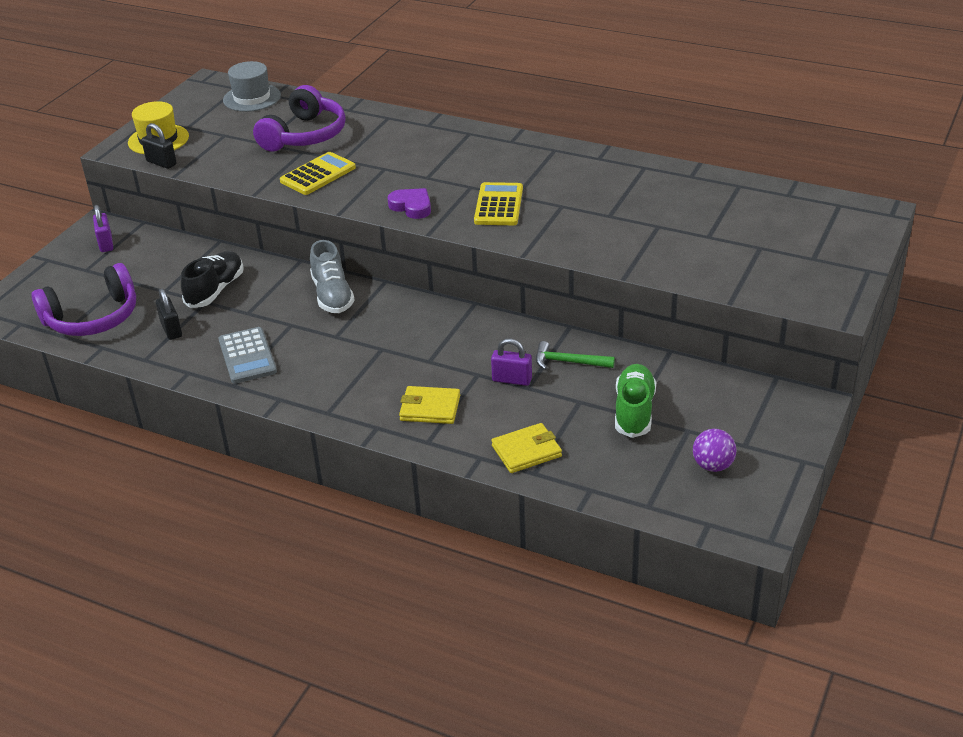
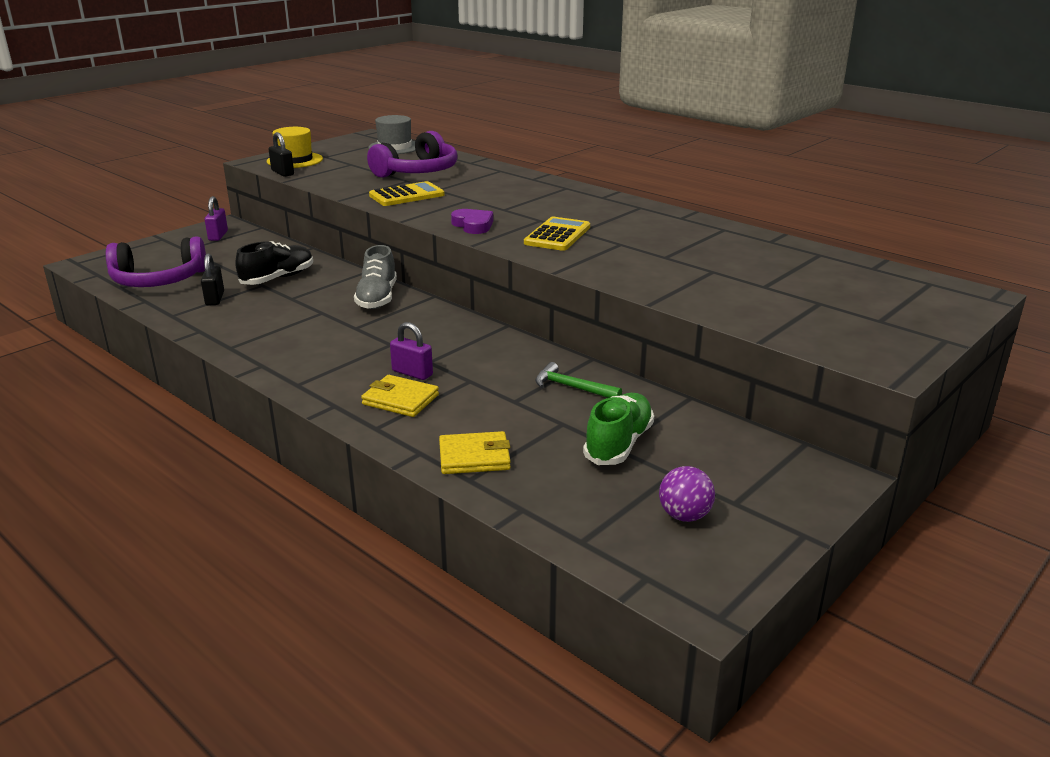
camera: 15 degrees right, 10 degrees down
grey calculator [218,327,277,384] -> none
purple padlock [491,339,532,386] -> purple padlock moved to [390,322,433,380]

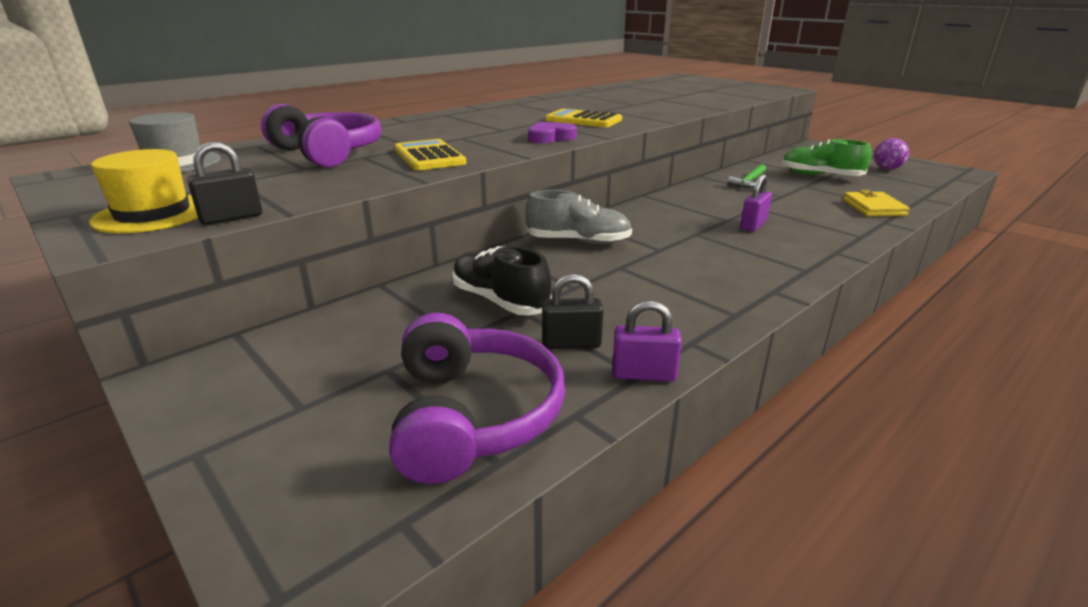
camera: 85 degrees left, 0 degrees up
purple padlock [205,196,228,241] -> purple padlock moved to [612,301,682,382]
yellow wallet [361,375,439,417] -> none

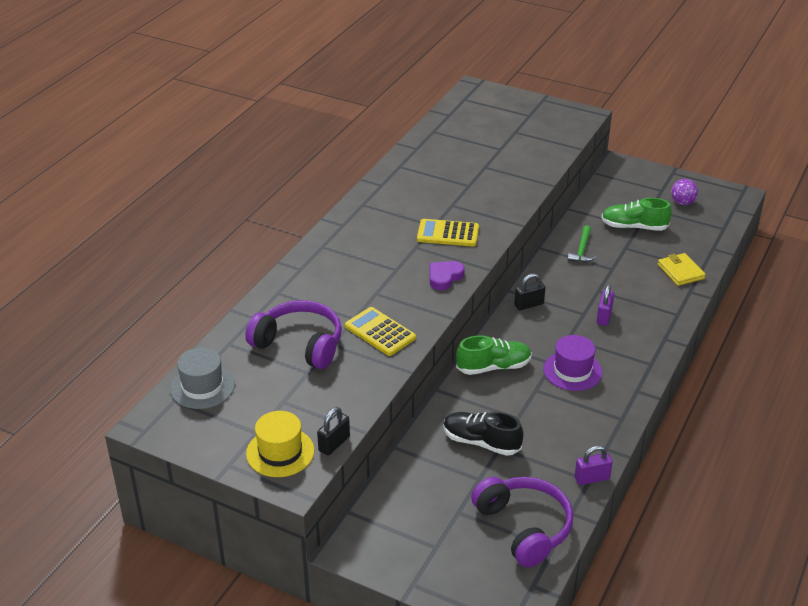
camera: 20 degrees left, 10 degrees up
grey shoe [525,190,632,244] -> green shoe [456,335,532,375]
black padlock [542,274,603,349] -> black padlock moved to [514,273,545,310]
none -> purple hat [543,335,602,391]

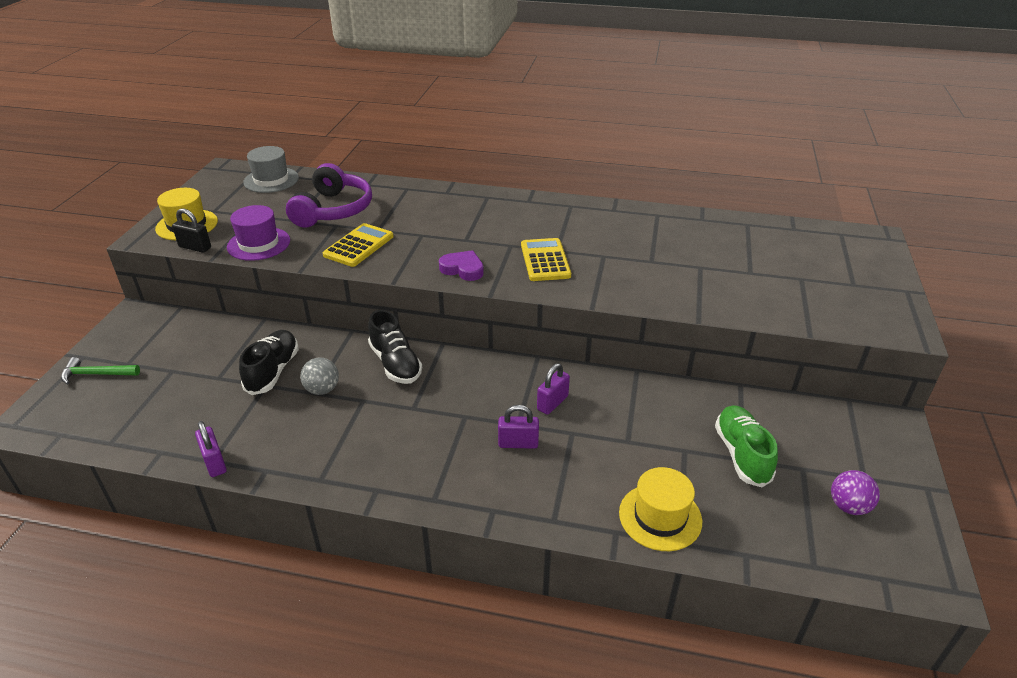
camera: 75 degrees right, 0 degrees up
green shoe [456,335,532,375] -> black shoe [368,310,422,384]
purple headphones [471,477,573,568] -> none
black padlock [514,273,545,310] -> none
purple hat [543,335,602,391] -> purple hat moved to [227,205,290,261]
green hammer [568,225,596,263] -> green hammer moved to [61,357,140,385]
yellow wallet [658,253,706,286] -> yellow hat [619,467,702,551]
none -> grey ball [300,358,339,395]
none -> purple padlock [537,363,570,415]

